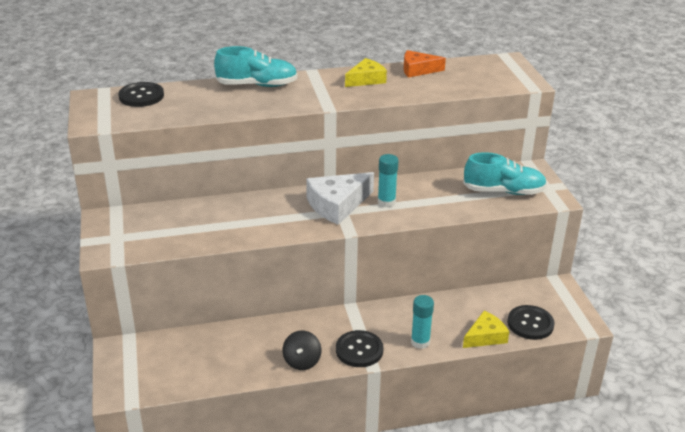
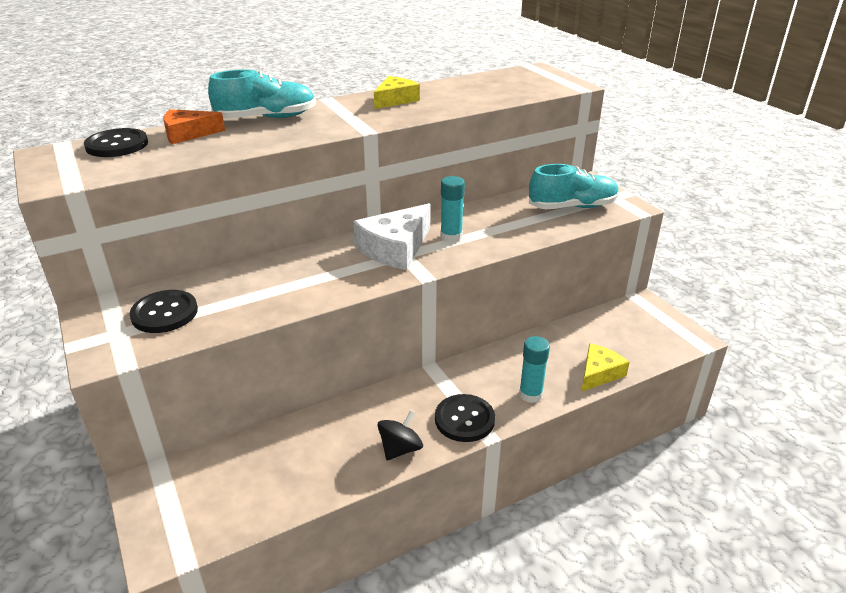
camera: 15 degrees left, 0 degrees up
black spinning top [283,331,321,370] -> black spinning top turned 135 degrees counterclockwise [377,410,423,460]
orange cheese [404,50,446,78] -> orange cheese moved to [163,109,225,144]
black button [507,305,555,340] -> black button moved to [130,290,198,333]

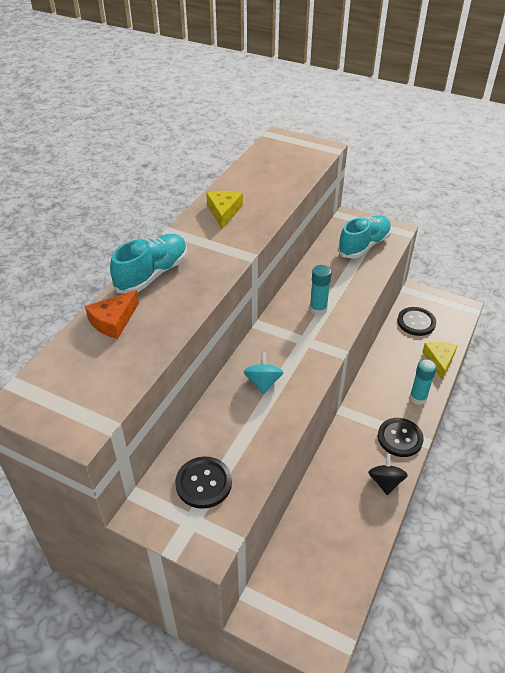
camera: 35 degrees left, 10 degrees up
black button [84,128,148,157] -> black button moved to [397,307,436,336]
white cheese [353,203,431,270] -> none
none -> turquoise spinning top [244,352,284,394]

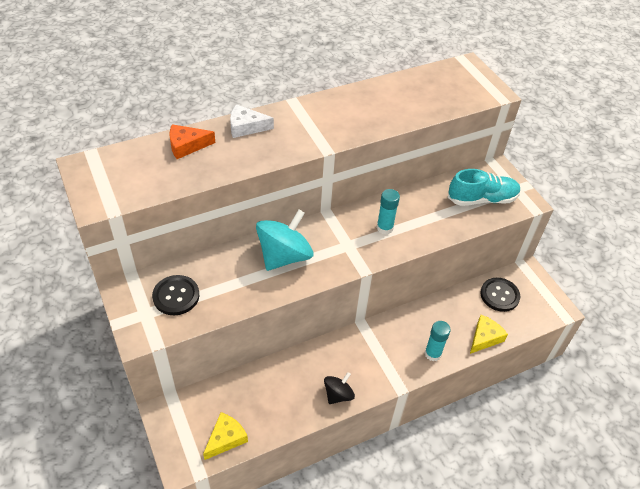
camera: 35 degrees right, 5 degrees up
turquoise shoe [110,234,187,294] -> white cheese [230,104,274,138]
yellow cheese [206,191,243,228] -> yellow cheese moved to [203,412,248,460]
turquoise spinning top [244,352,284,394] -> turquoise spinning top [256,210,313,271], size x1.83
black button [378,418,424,457] -> none

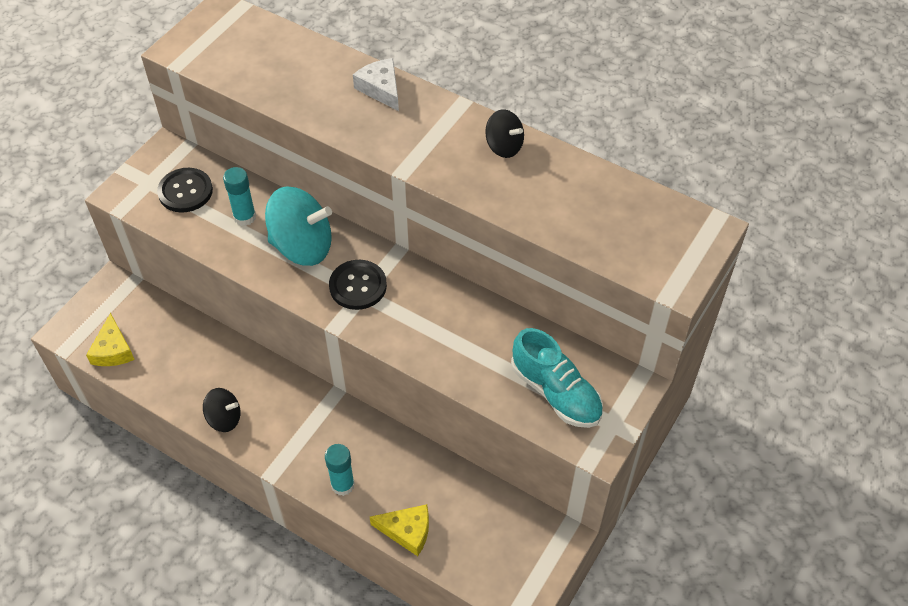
camera: 60 degrees right, 5 degrees up
orange cheese [169,124,216,159] -> none
yellow cheese [203,412,248,460] -> yellow cheese turned 75 degrees clockwise [86,313,135,366]
turquoise glue stick [377,189,400,235] -> turquoise glue stick moved to [223,167,256,226]
black button [480,278,520,312] -> black button moved to [329,260,387,310]
none -> black spinning top [485,109,524,158]

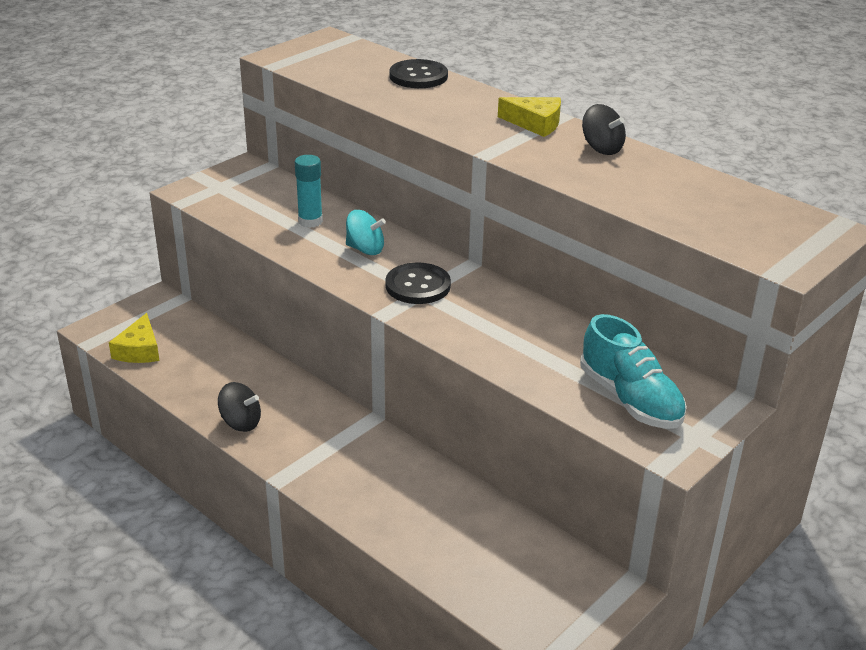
camera: 10 degrees right, 20 degrees down
black button [157,168,213,213] -> black button moved to [389,59,448,88]
turquoise spinning top [265,186,332,266] -> turquoise spinning top [346,210,386,255], size x0.55
turquoise glue stick [325,444,355,496] -> none
white cheese [353,58,399,111] -> none
yellow cheese [370,504,429,556] -> yellow cheese moved to [498,97,561,137]

